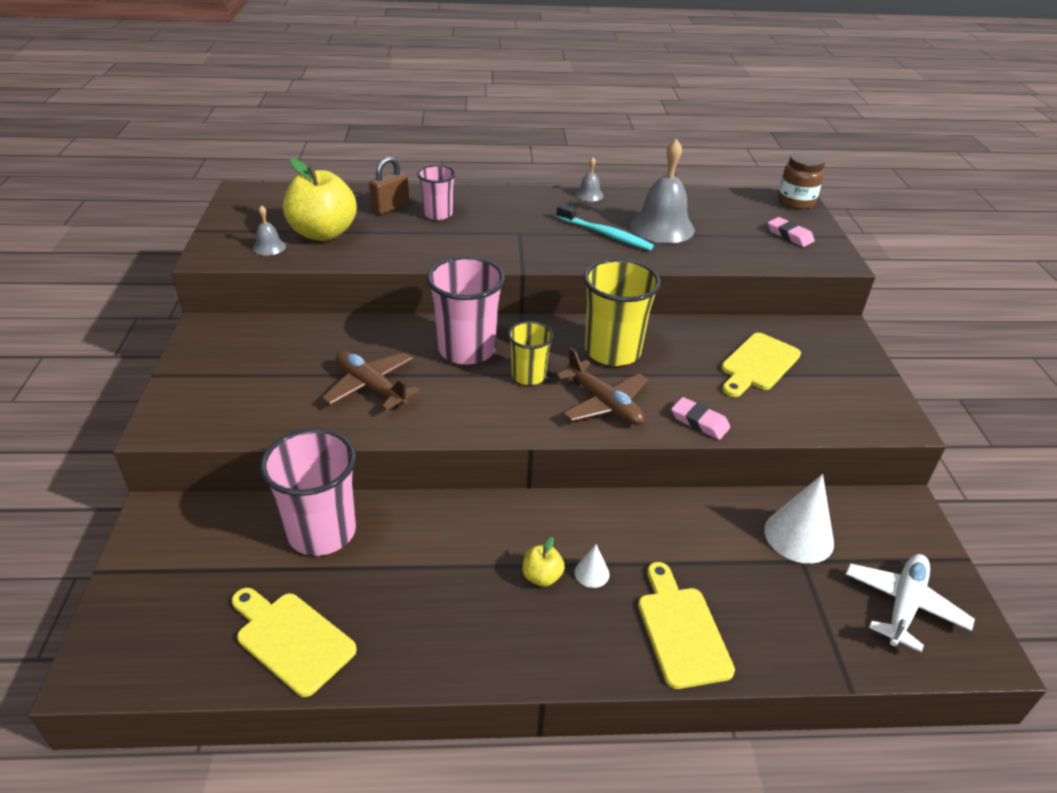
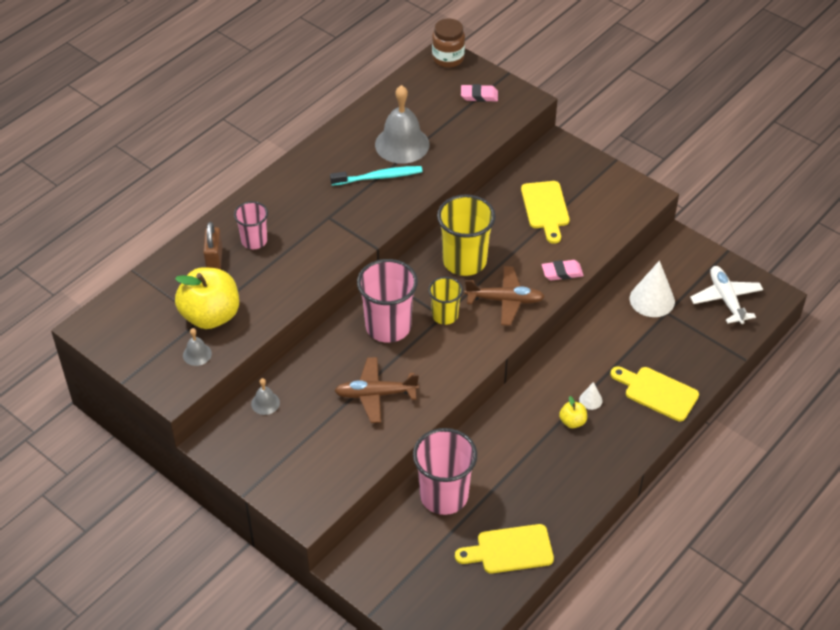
camera: 45 degrees left, 10 degrees up
grey bell [575,157,604,201] -> grey bell moved to [251,378,280,415]

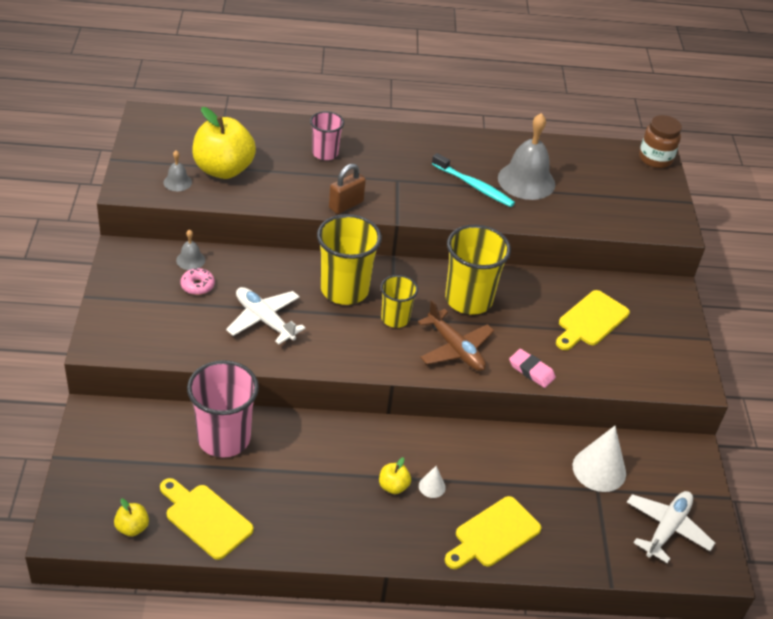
camera: 45 degrees right, 5 degrees down
brown padlock [203,222,222,269] -> brown padlock moved to [329,163,366,214]
brown plane [334,357,419,423] -> white plane [226,287,306,345]
pink cup [357,259,418,343] -> yellow cup [317,214,382,305]
pink eraser [461,84,498,102] -> none
yellow cutting board [610,366,699,421] -> yellow cutting board turned 120 degrees counterclockwise [445,496,541,569]
none -> yellow apple [114,499,149,537]
none -> pink donut [180,268,215,295]

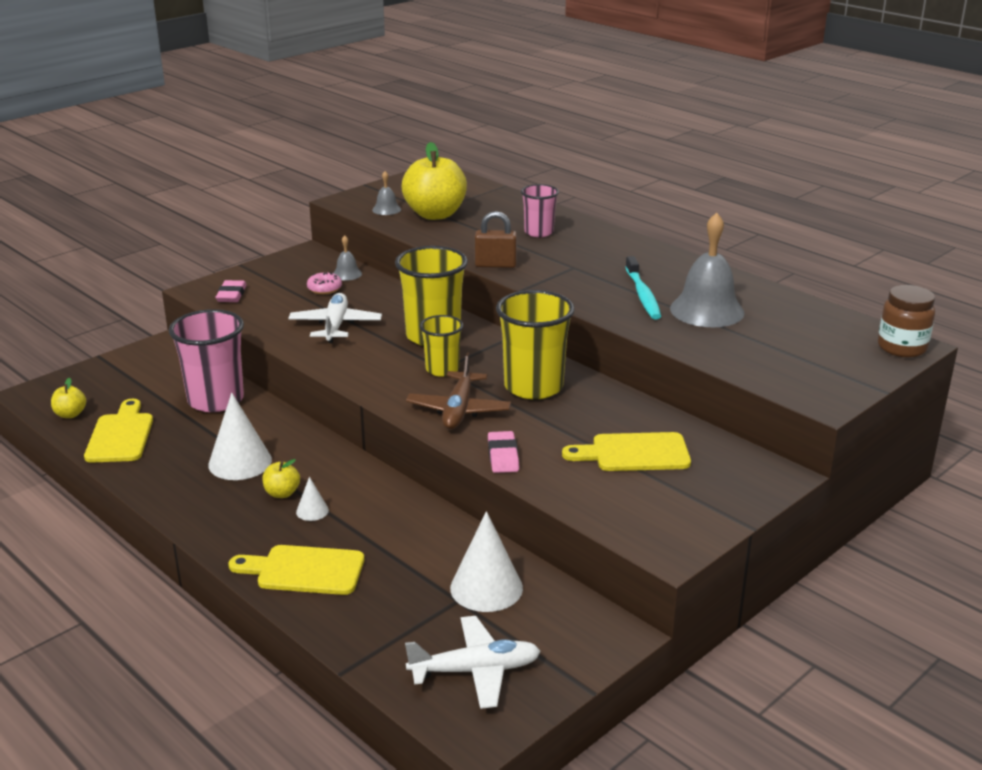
camera: 50 degrees right, 15 degrees down
none -> white cone [208,393,272,480]
none -> pink eraser [216,280,247,302]

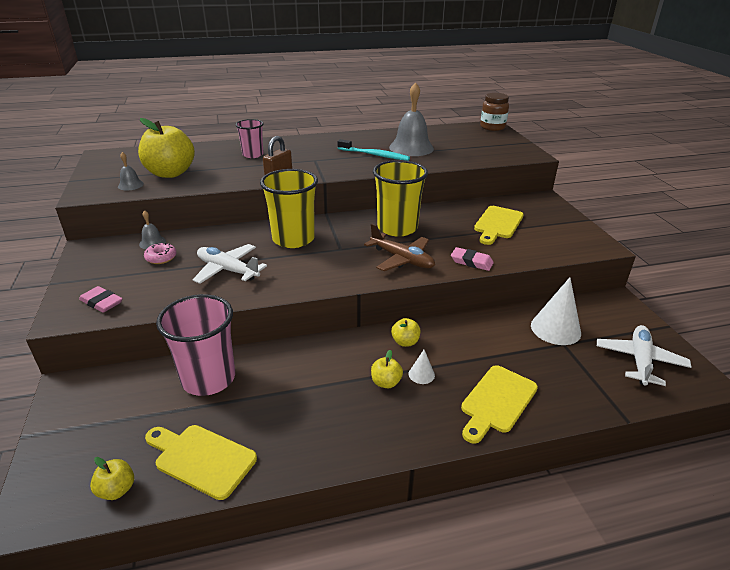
camera: 60 degrees left, 5 degrees up
white cone [208,393,272,480] -> none
yellow cup [420,315,463,377] -> none
none -> yellow apple [391,318,421,347]

